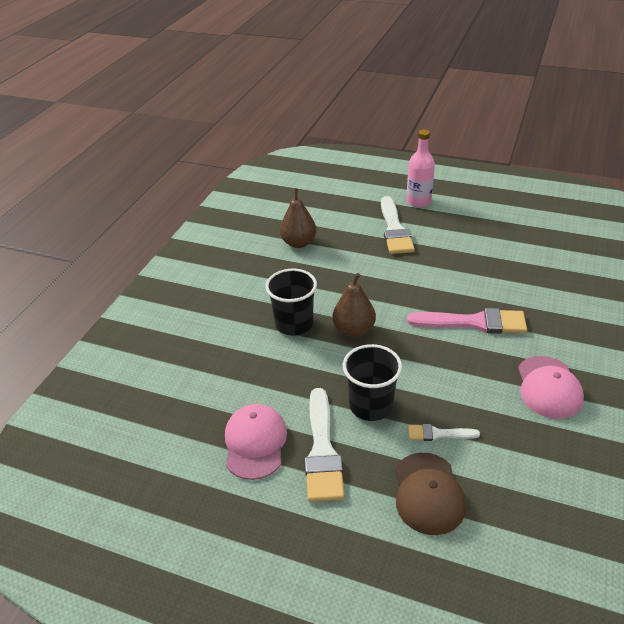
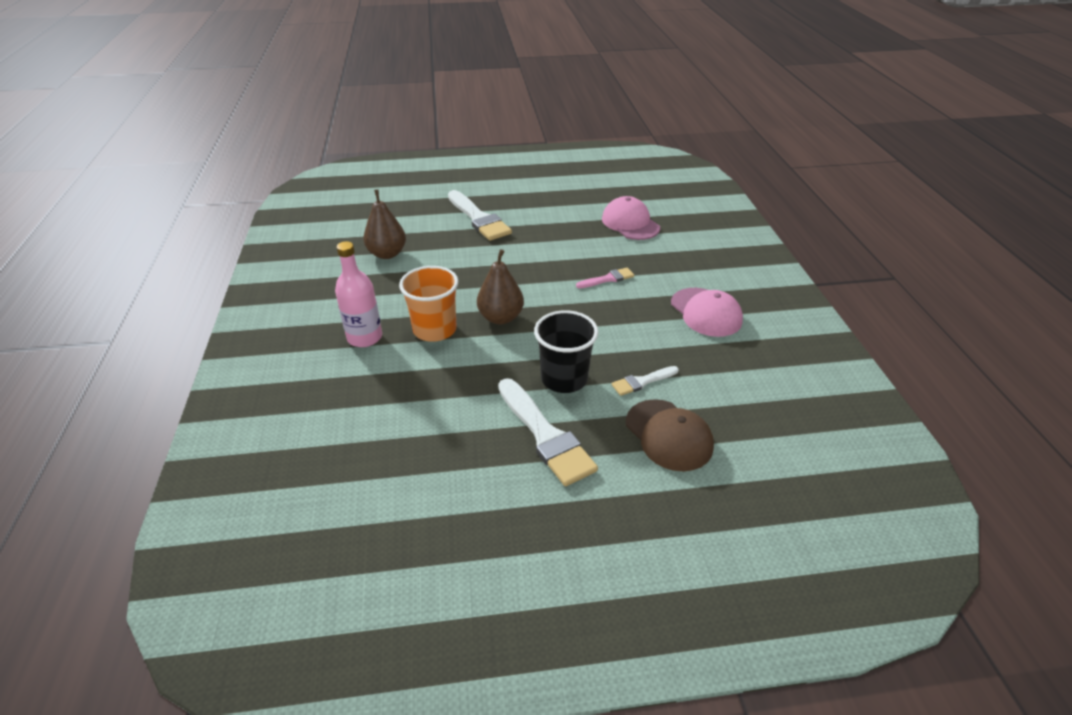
camera: 30 degrees left, 0 degrees up
pink cap [225,404,287,480] -> pink cap moved to [602,196,660,240]
black cup [265,269,317,336] -> orange cup [399,266,458,342]
pink bottle [406,129,435,208] -> pink bottle moved to [335,241,382,347]
pink brush [407,308,527,334] -> pink brush [576,268,634,288], size x0.52

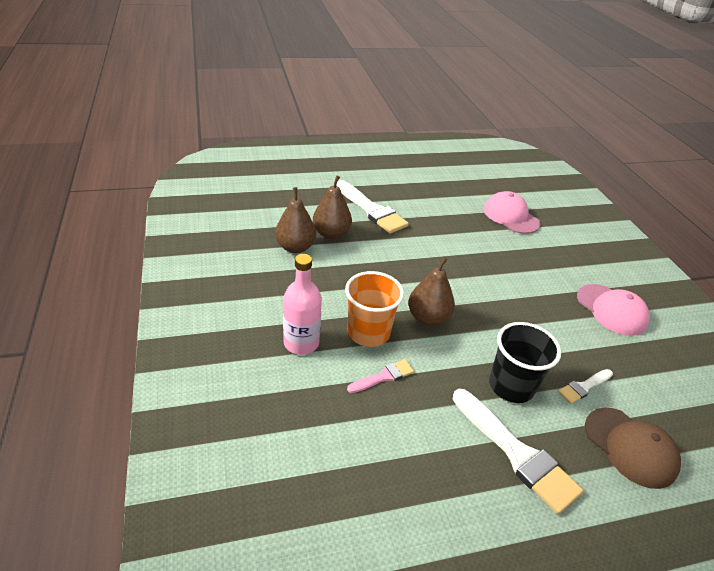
camera: 10 degrees left, 0 degrees up
pink brush [576,268,634,288] -> pink brush moved to [347,359,414,393]
none -> brown pear [313,175,352,239]

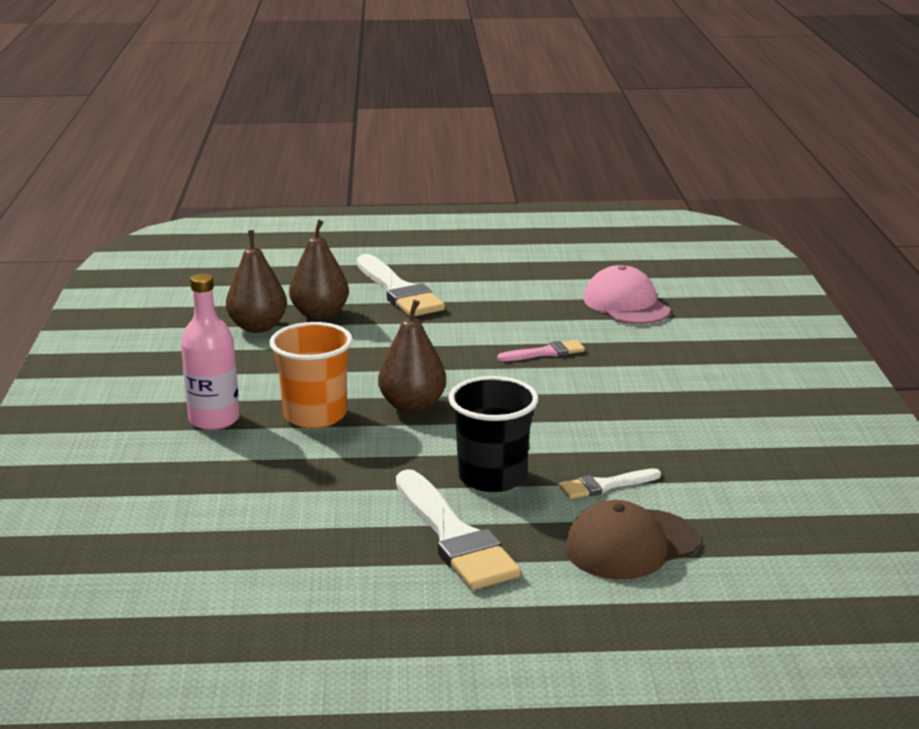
camera: 15 degrees right, 15 degrees down
pink brush [347,359,414,393] -> pink brush moved to [497,340,585,361]
pink cap [577,284,650,336] -> none
brown cap [585,407,681,489] -> brown cap turned 90 degrees clockwise [565,500,699,580]

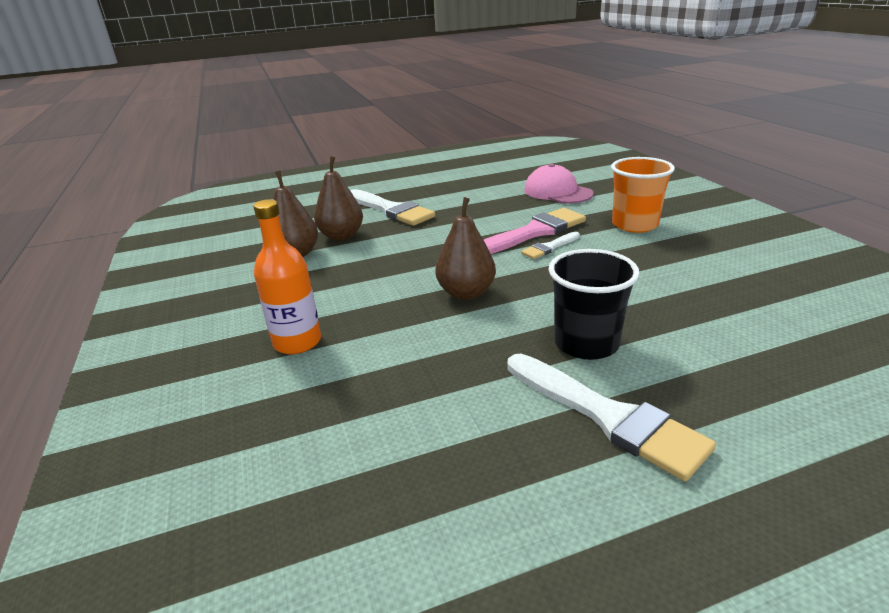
camera: 15 degrees left, 5 degrees up
pink bottle [181,273,240,430] -> orange bottle [253,199,321,354]
orange cup [270,322,353,428] -> orange cup moved to [611,157,675,233]
pink brush [497,340,585,361] -> pink brush [484,208,586,254], size x1.93
white brush [559,468,661,499] -> white brush moved to [521,232,580,259]
brown cap [565,500,699,580] -> none

